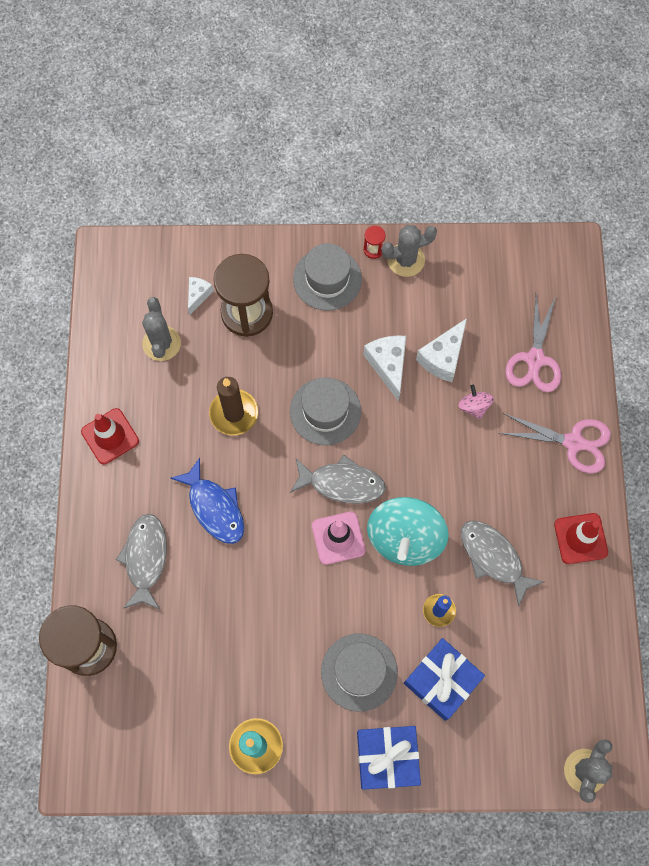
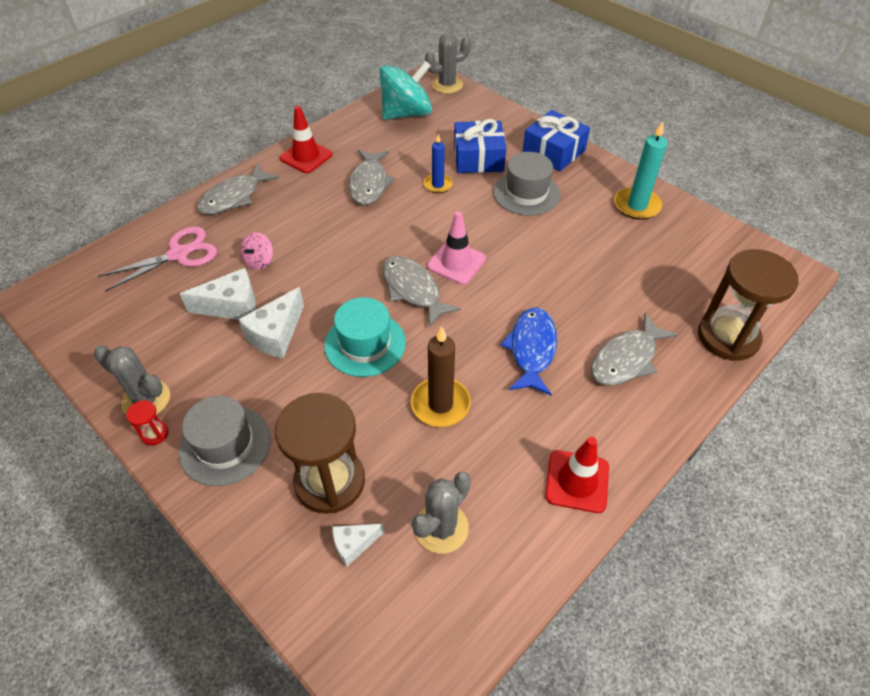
camera: 135 degrees left, 20 degrees down
grey hat [290,377,361,445] -> turquoise hat [324,297,406,377]
turquoise spinning top [367,497,449,566] -> turquoise spinning top moved to [379,60,432,120]
pink scissors [499,413,611,473] -> grey fish [197,163,279,215]

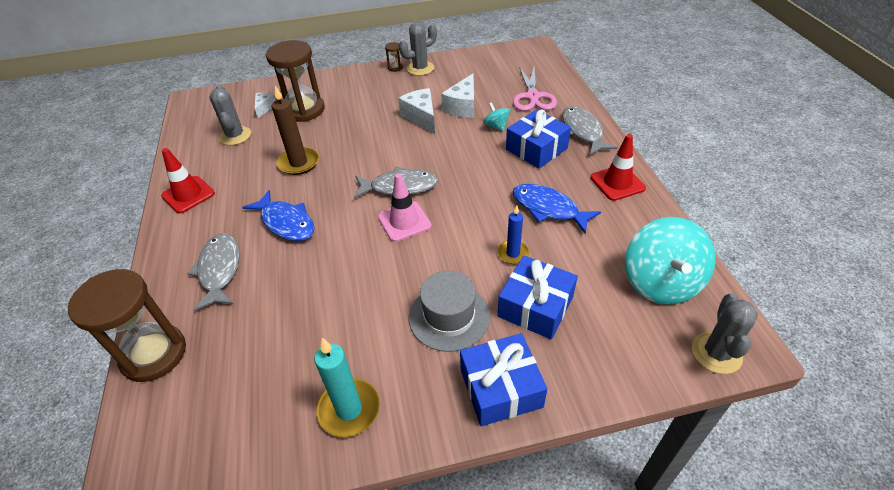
camera: 125 degrees right, 5 degrees down
red hourglass [126,400,168,445] -> brown hourglass [385,42,403,72]
grey hat [179,396,271,486] -> none
pink spinning top [240,232,273,270] -> turquoise spinning top [483,102,510,132]
turquoise hat [324,297,406,377] -> none
grey fish [349,150,395,205] -> blue fish [513,184,601,234]
none -> blue gift [506,110,571,169]

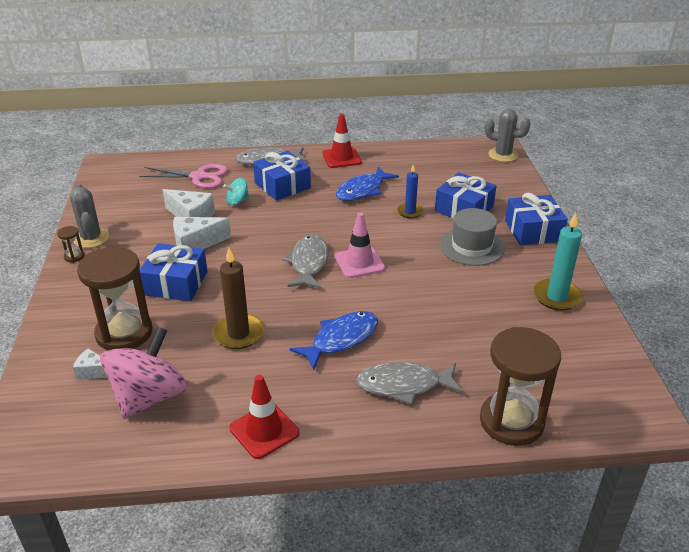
camera: 85 degrees left, 10 degrees down
grey cactus [210,85,251,145] -> pink spinning top [100,327,187,419]
turquoise spinning top [625,217,716,305] -> none
none -> blue gift [140,243,208,301]

